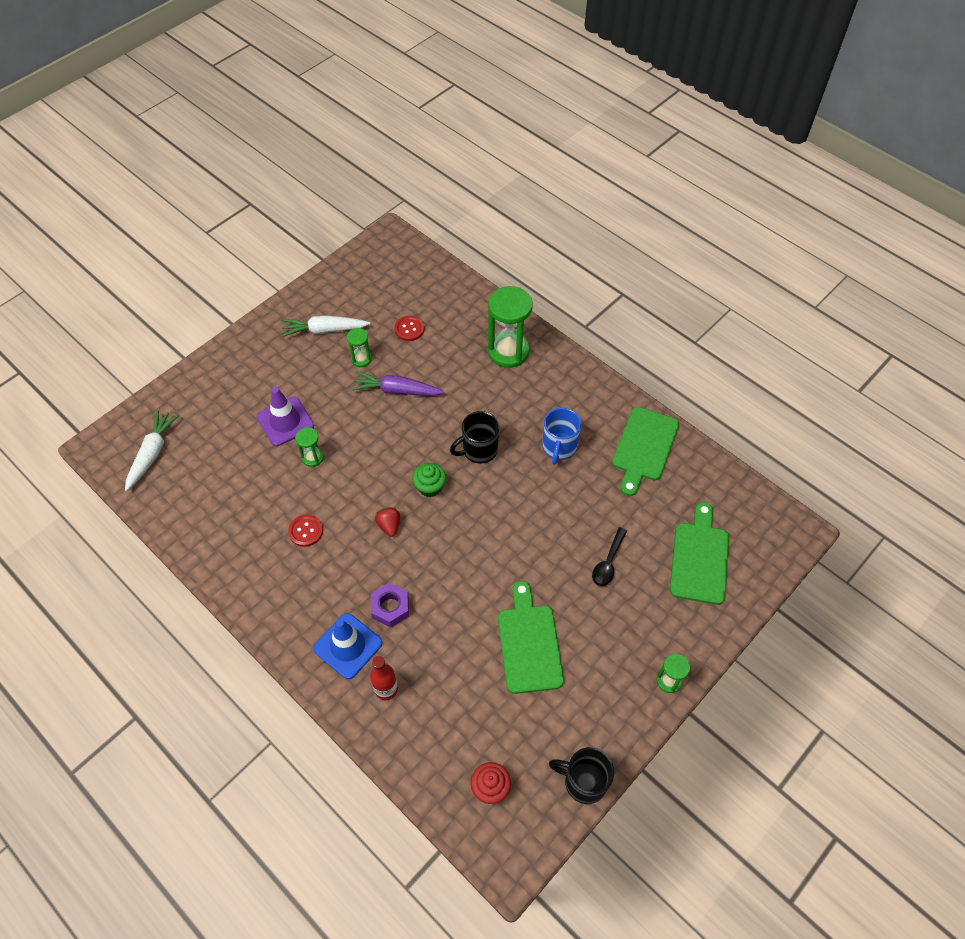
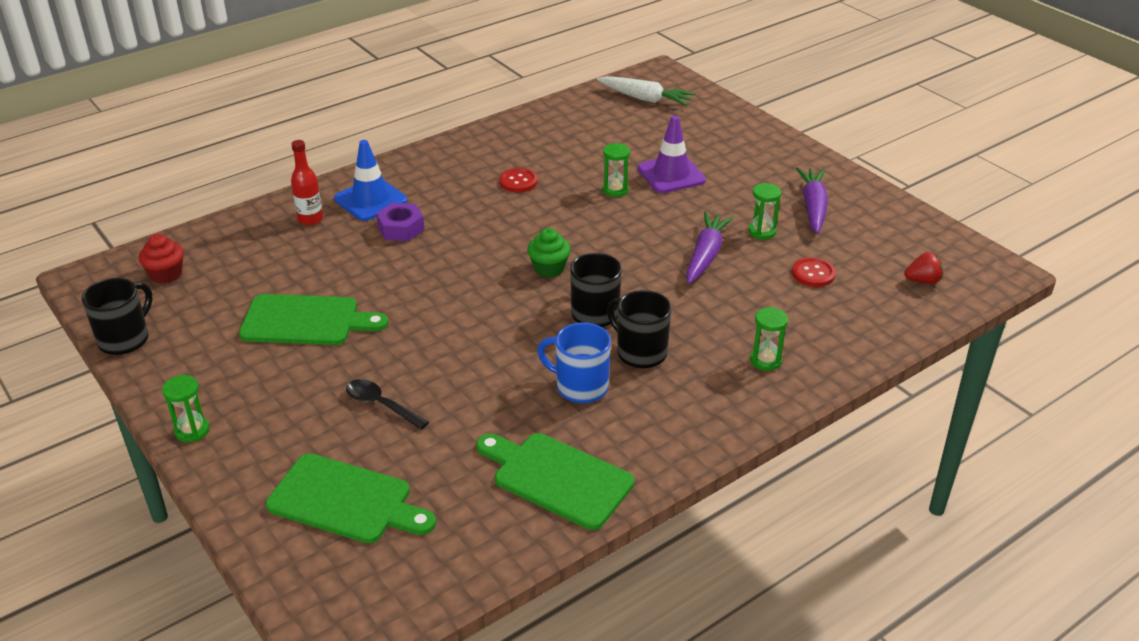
camera: 100 degrees right, 20 degrees down
white carrot [282,315,370,337] -> purple carrot [796,167,828,234]
red strawberry [375,507,400,537] -> red strawberry moved to [904,252,943,284]
green hourglass [488,286,533,368] -> green hourglass [750,307,788,371], size x0.49
none -> black mug [607,290,671,368]

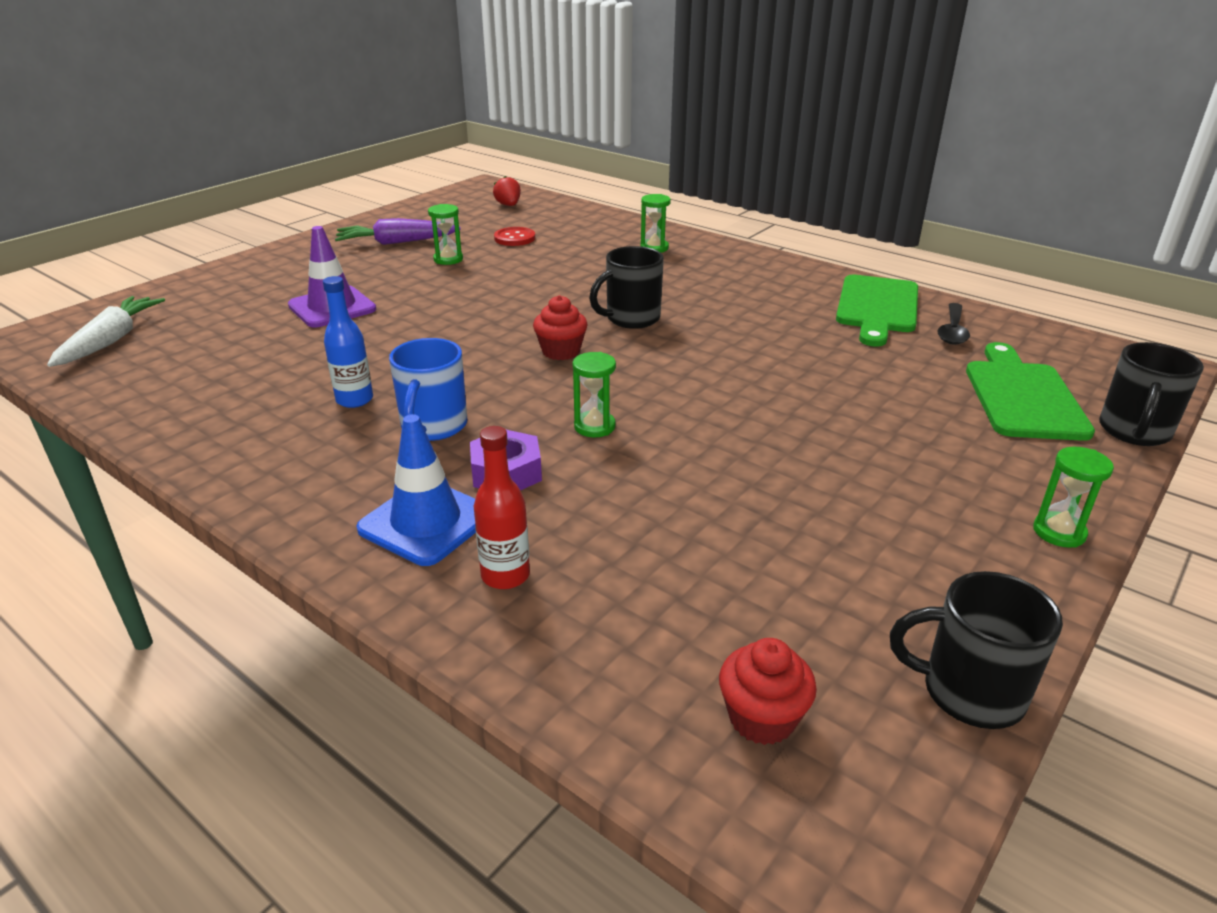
camera: 105 degrees left, 5 degrees down
green cutting board [239,294,388,345] -> none
black spoon [346,379,429,430] -> black spoon moved to [938,303,970,345]
red button [499,168,538,192] -> blue bottle [323,276,373,408]
green cupcake [527,228,571,277] -> red cupcake [533,295,587,360]
blue mug [537,322,611,403] -> blue mug moved to [389,338,468,441]
green hourglass [602,143,630,197] -> green hourglass moved to [573,352,616,437]
black mug [607,290,671,368] -> black mug moved to [1099,342,1204,446]
purple carrot [686,212,734,284] -> none

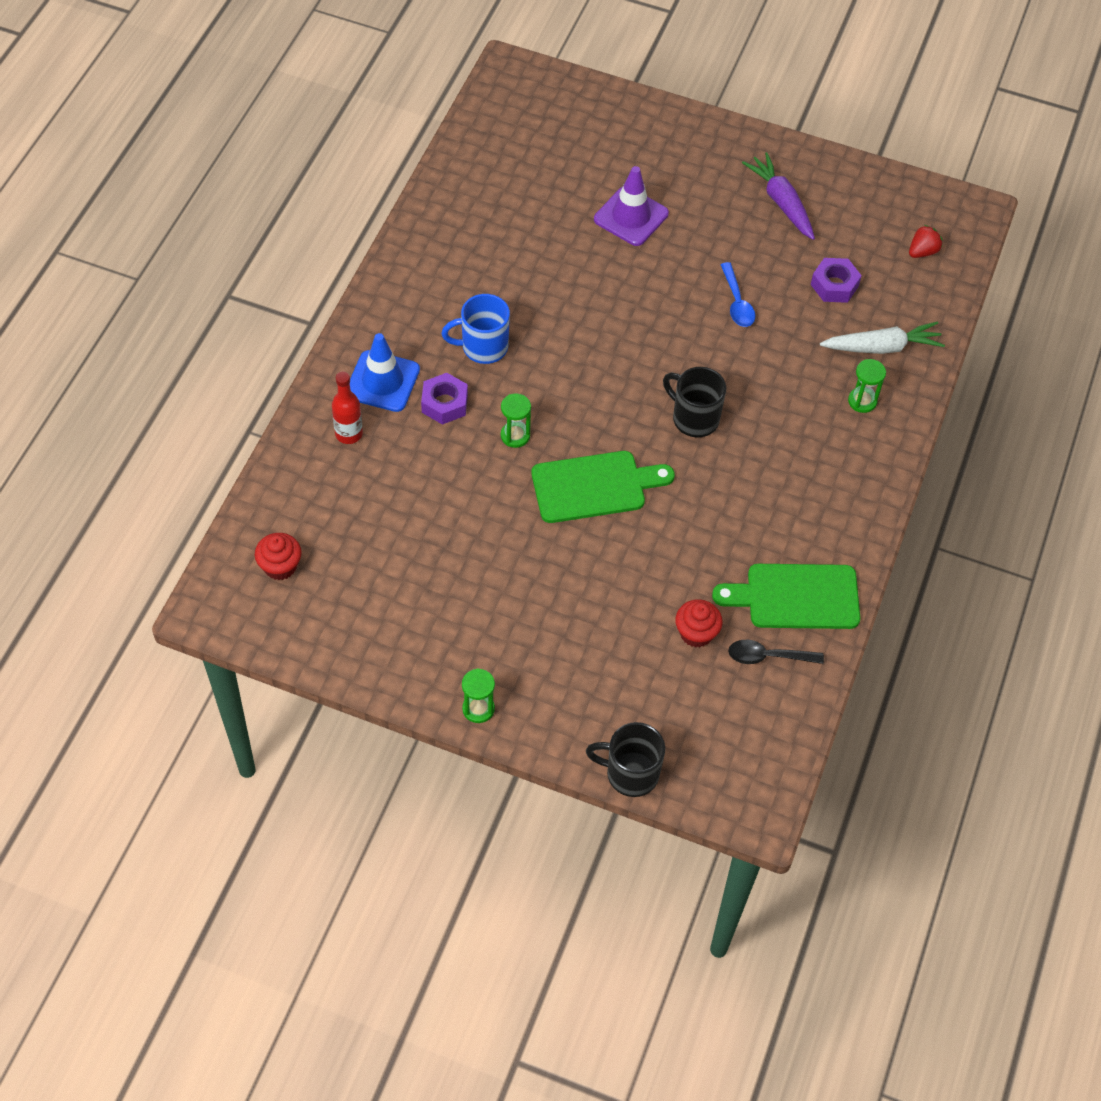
camera: 70 degrees right, 25 degrees up
white carrot [47,296,165,367] -> white carrot moved to [820,322,945,354]
blue bottle [323,276,373,408] -> none
green hourglass [428,204,463,265] -> none
red button [494,227,535,246] -> purple nut [811,258,862,303]
red cupcake [533,295,587,360] -> red cupcake moved to [675,599,723,648]
black mug [890,571,1063,729] -> none
green cutting board [966,342,1095,441] -> green cutting board moved to [532,451,675,523]
none -> blue spoon [720,262,755,327]

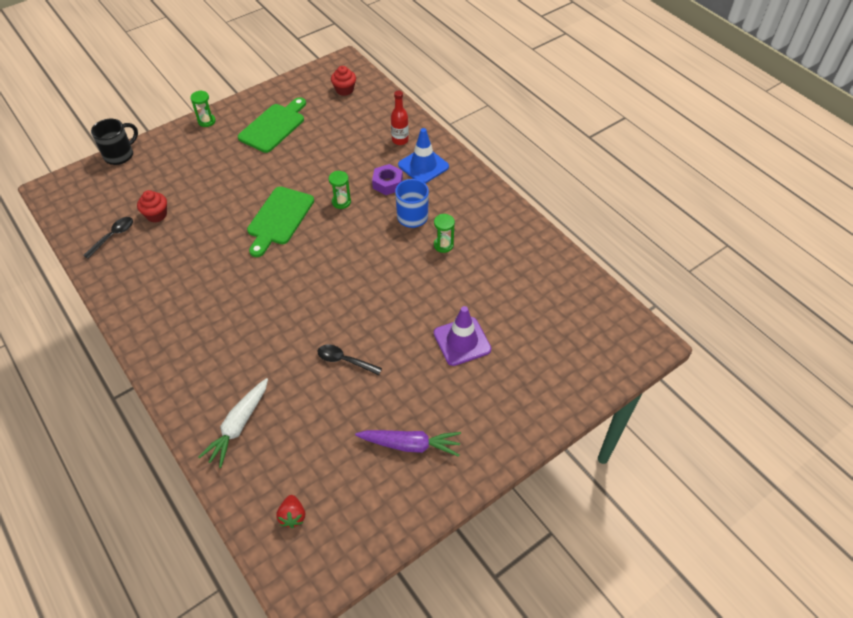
camera: 125 degrees right, 5 degrees down
black mug [663,367,726,437] -> none
green cutting board [712,564,860,629] -> green cutting board moved to [238,97,306,153]
blue spoon [720,262,755,327] -> black spoon [317,344,382,375]
purple nut [811,258,862,303] -> none
green hourglass [848,359,886,413] -> green hourglass moved to [434,214,455,253]

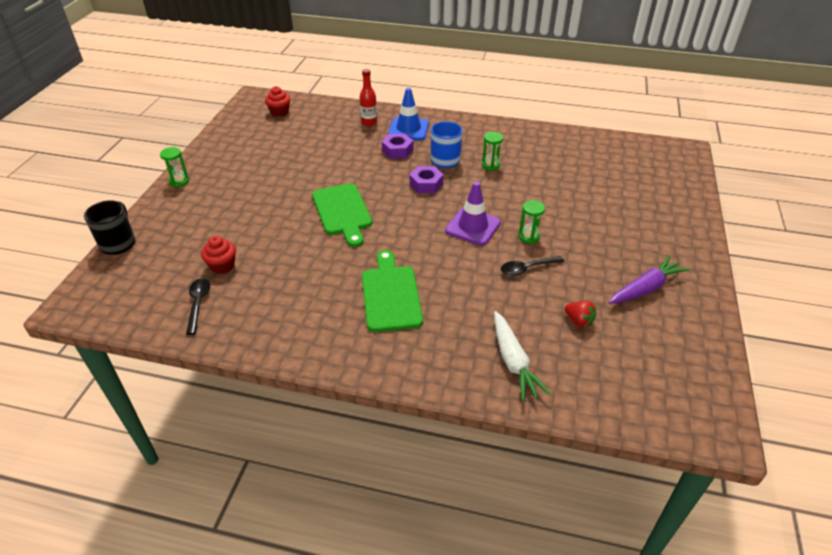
camera: 40 degrees left, 10 degrees down
green cutting board [238,97,306,153] -> green cutting board moved to [362,250,423,332]
red strawberry [276,495,305,528] -> red strawberry moved to [565,301,596,328]
green hourglass [329,171,351,209] -> green hourglass moved to [519,200,545,244]
purple traffic cone [434,306,491,366] -> purple traffic cone moved to [445,182,501,245]
none -> purple nut [410,166,444,193]

